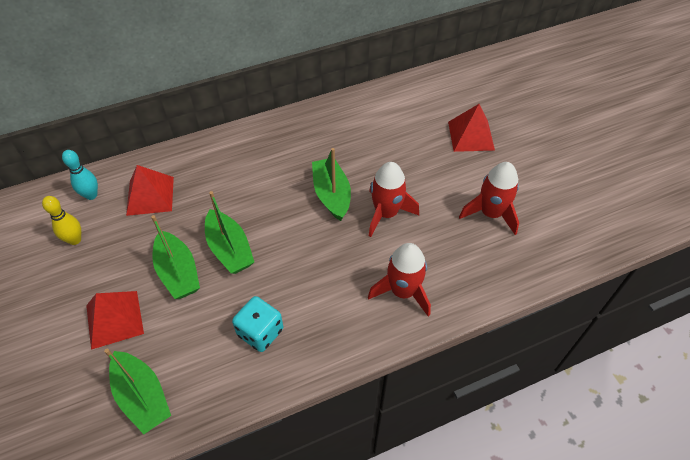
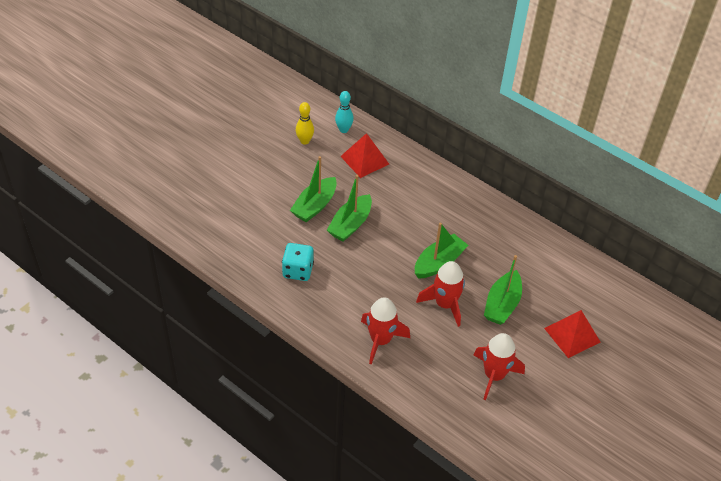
camera: 60 degrees right, 5 degrees down
red pyramid [86,291,144,350] -> none
green boat [104,349,171,434] -> green boat moved to [484,255,522,325]

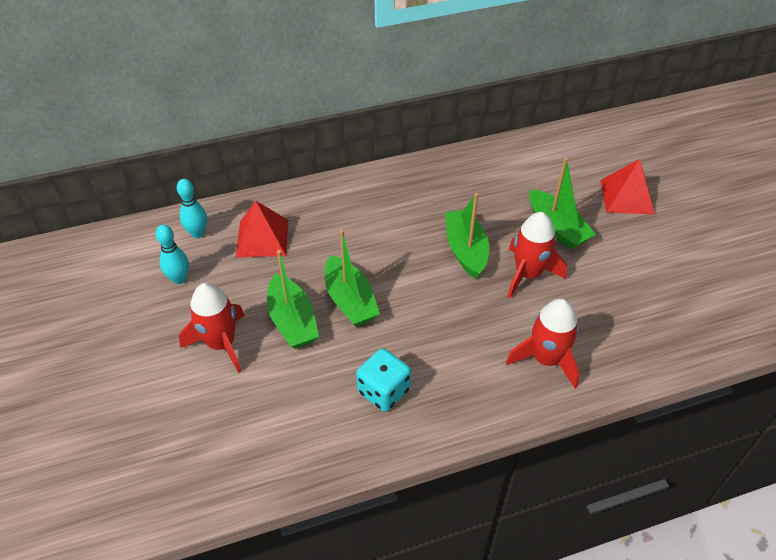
camera: 55 degrees left, 0 degrees up
yellow bowling pin [296,102,314,145] -> turquoise bowling pin [156,225,189,284]
red rocket [474,333,525,400] -> red rocket moved to [179,283,245,373]

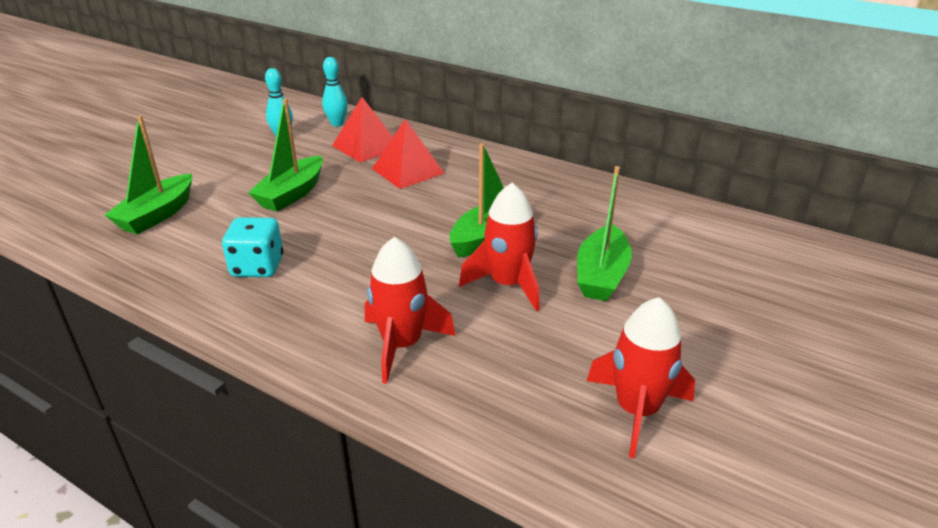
camera: 50 degrees right, 15 degrees down
red rocket [179,283,245,373] -> red rocket moved to [587,297,695,458]
green boat [325,229,380,327] -> green boat moved to [104,115,192,234]
red pyramid [600,159,655,214] -> red pyramid moved to [372,119,445,189]

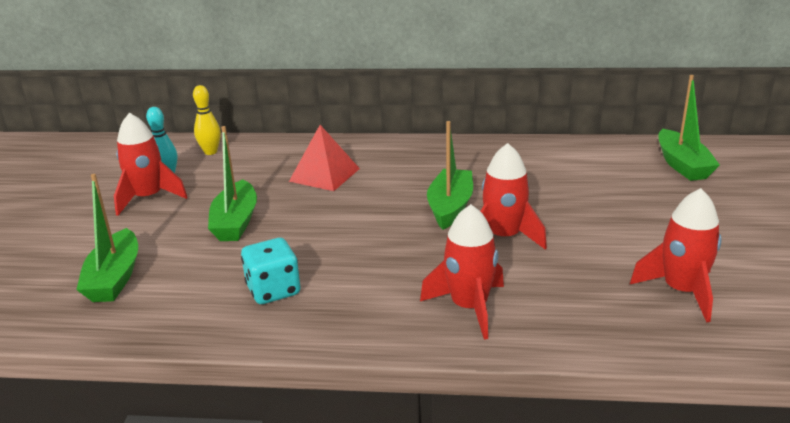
camera: 25 degrees left, 5 degrees down
turquoise bowling pin [322,57,348,127] -> yellow bowling pin [193,85,221,155]
red pyramid [332,97,393,163] -> none
green boat [577,166,632,301] -> green boat moved to [658,75,720,181]
none -> red rocket [114,113,188,216]

